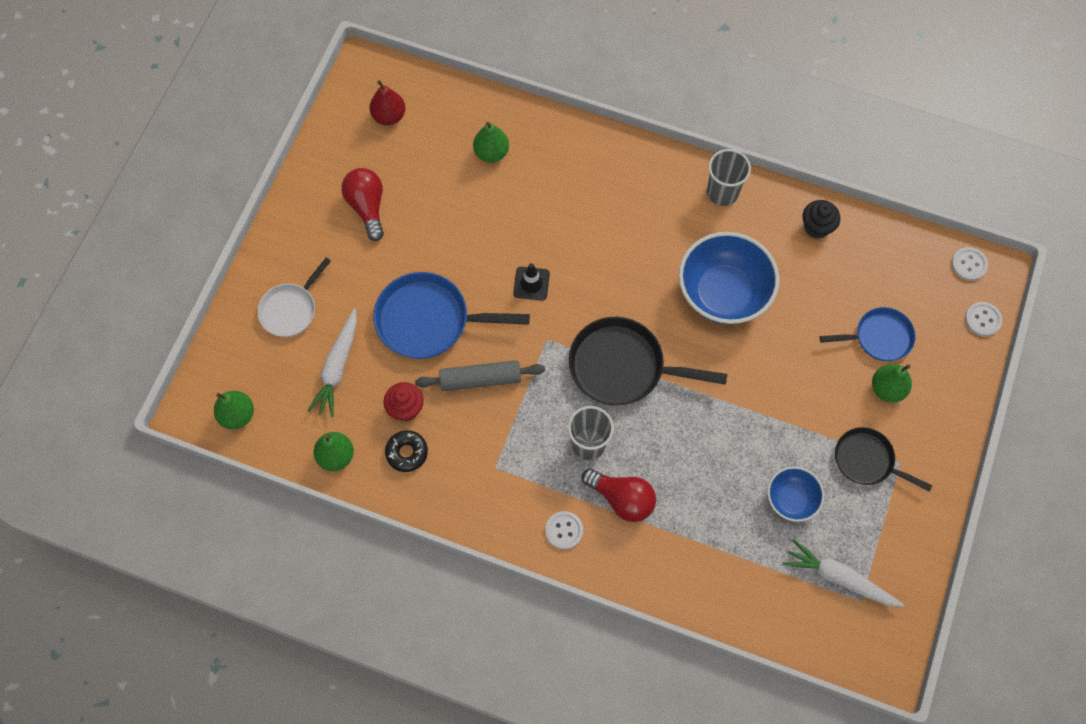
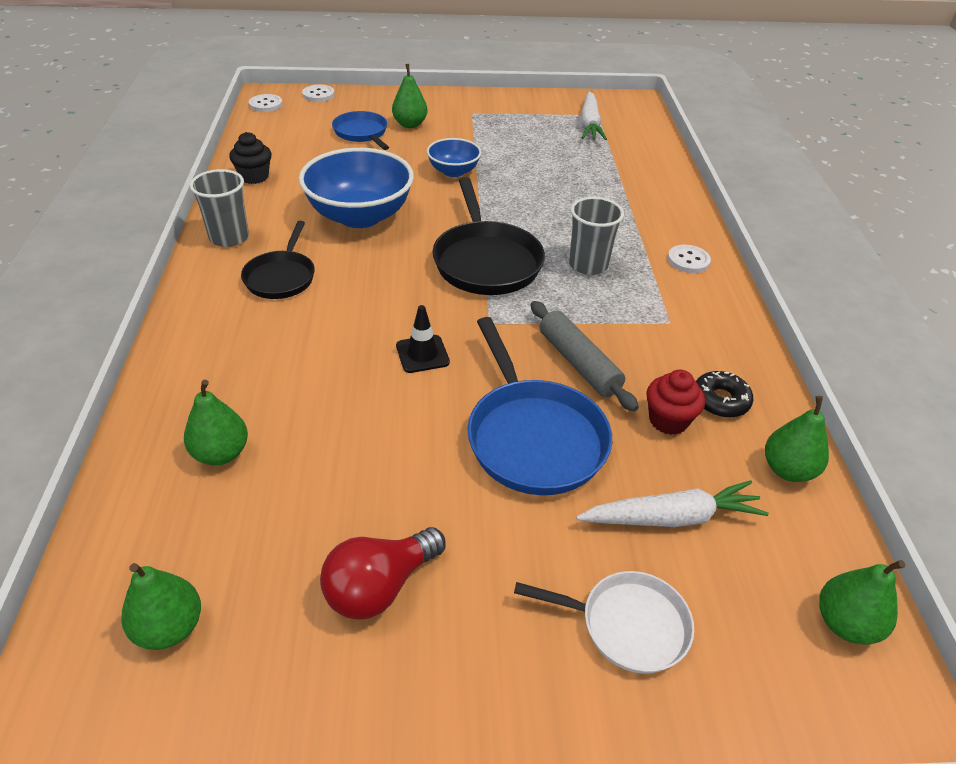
camera: 115 degrees left, 25 degrees down
red pear [369,80,405,125] -> green pear [121,563,201,650]
red light bulb [582,468,656,522] -> none
blue bowl [767,466,824,522] -> blue bowl moved to [427,138,482,177]
black pan [835,427,933,492] -> black pan moved to [241,221,315,299]

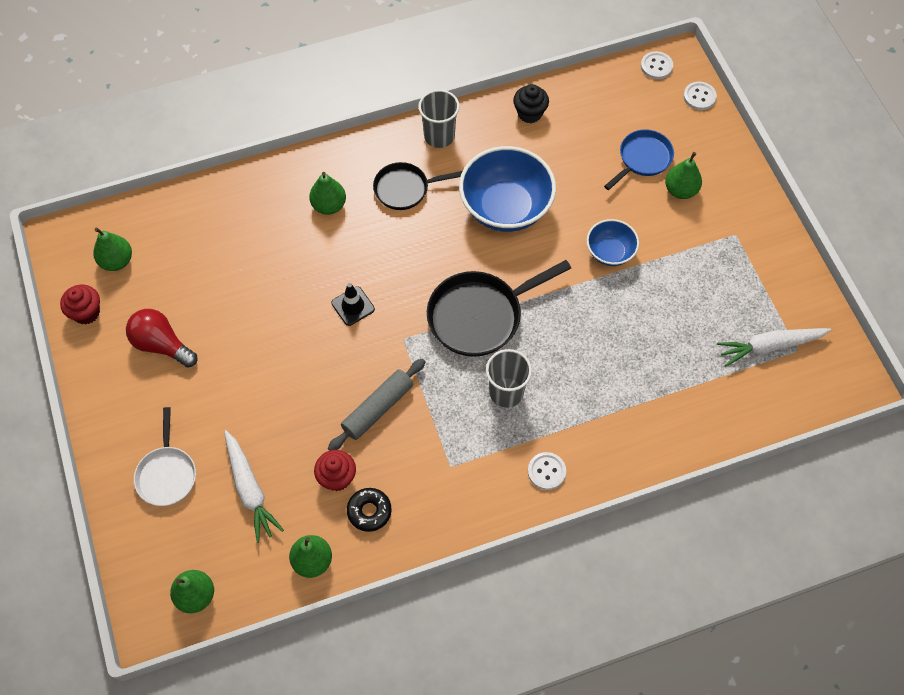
camera: 75 degrees right, 20 degrees up
green pear [184,380,248,465] -> green pear moved to [309,172,346,215]
blue pan [467,317,612,495] -> none
none -> red cupcake [60,285,100,325]

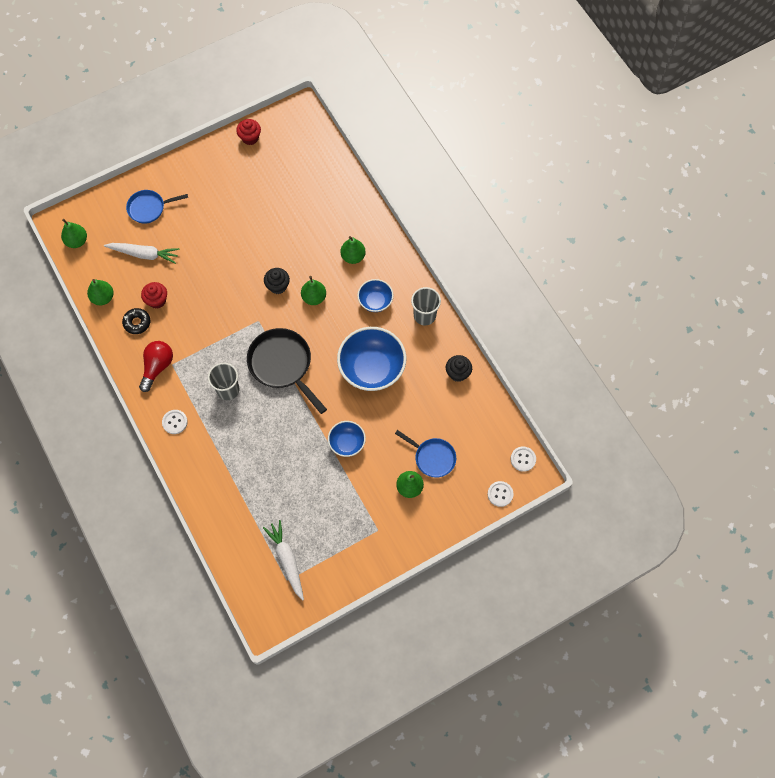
camera: 80 degrees right, 5 degrees up
green pear [93,228,132,271] -> green pear moved to [301,276,326,305]
red light bulb [126,309,197,367] -> red light bulb moved to [139,341,173,392]
white pan [134,407,196,506] -> blue pan [126,190,188,224]
white carrot [224,430,284,543] -> white carrot turned 135 degrees counterclockwise [104,243,180,264]
grey rolling pin [328,358,425,451] -> none
black traffic cone [331,283,375,326] -> black cupcake [264,268,290,294]
black pan [373,162,463,210] -> blue bowl [357,279,394,312]

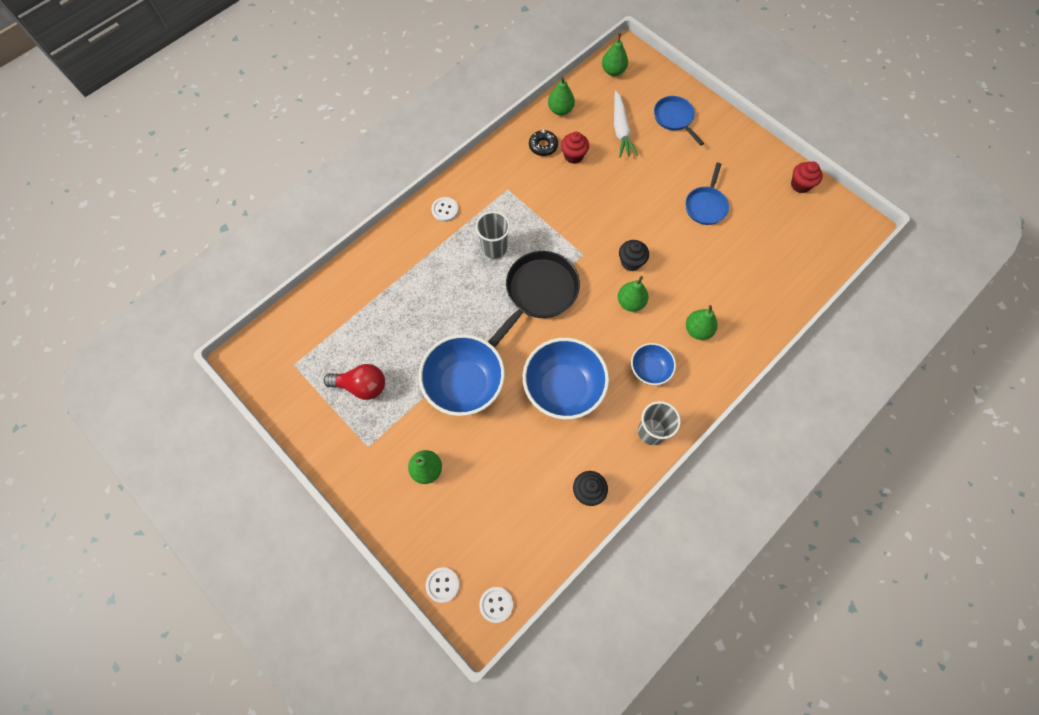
camera: 75 degrees right, 0 degrees up
red light bulb [139,341,173,392] -> red light bulb moved to [323,364,385,400]
white carrot [263,520,304,601] -> none
blue bowl [328,421,366,457] -> blue bowl [419,334,505,416], size x1.86
blue pan [395,430,456,478] -> blue pan moved to [685,163,729,225]

